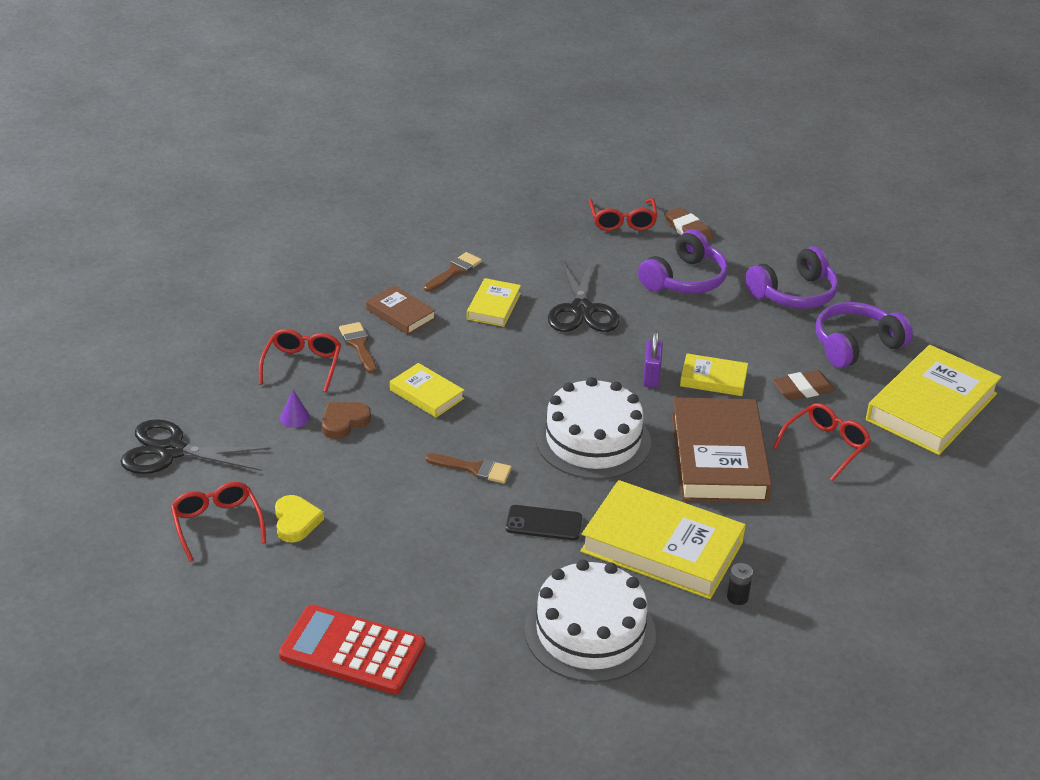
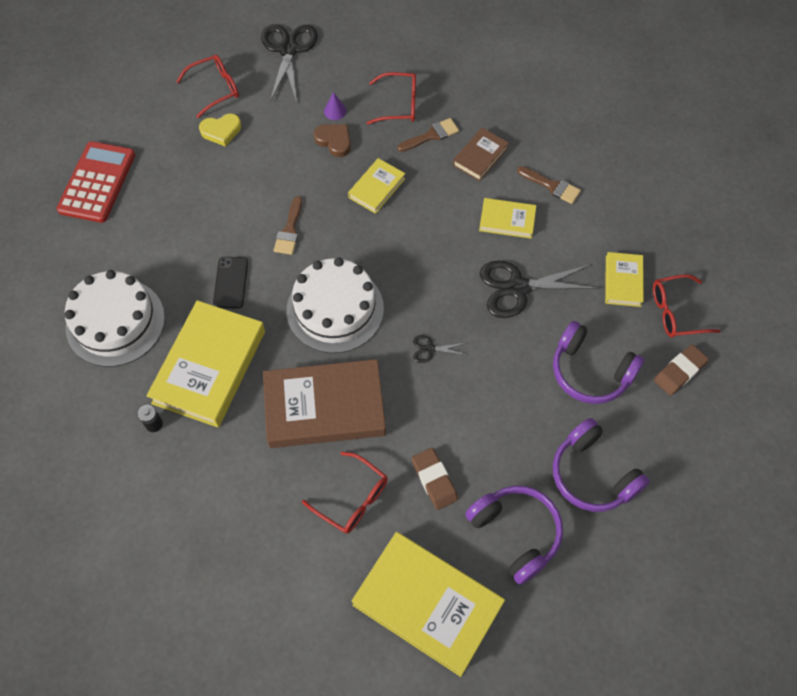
camera: 85 degrees right, 25 degrees up
purple padlock [643,331,663,388] -> black scissors [413,335,467,363]
yellow book [680,354,748,396] -> yellow book moved to [605,252,644,307]

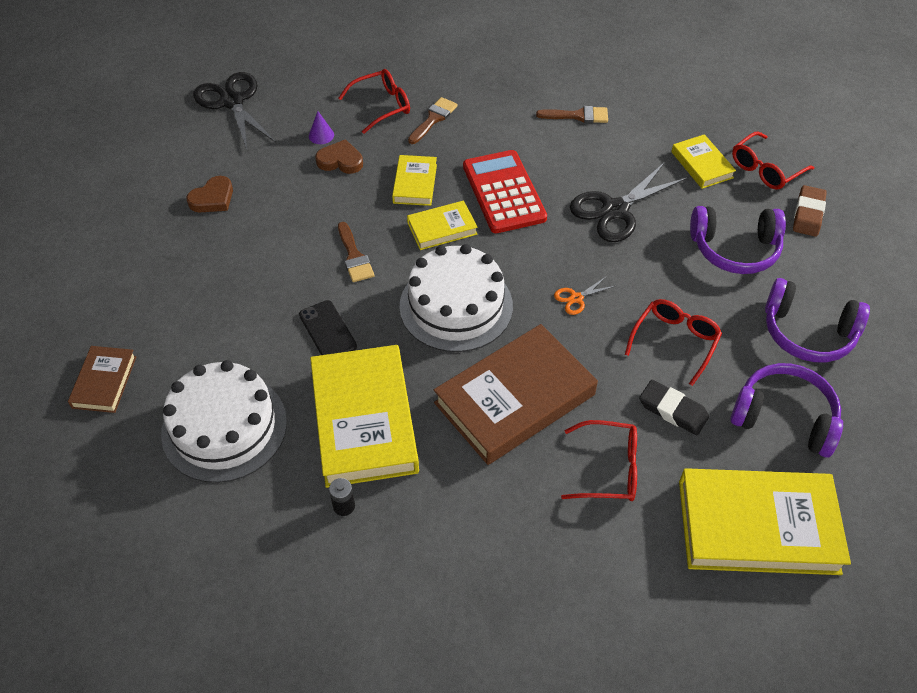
camera: 30 degrees left, 10 degrees down
red calculator [57,141,135,223] -> red calculator moved to [463,150,547,233]
red glasses [176,55,239,118] -> red glasses moved to [625,299,722,386]
yellow heart [199,113,241,147] -> brown heart [186,176,233,212]
brown eraser [411,448,458,510] -> black eraser [639,380,709,435]
black scissors [413,335,467,363] -> orange scissors [554,276,615,315]
brown book [453,128,509,181] -> brown book moved to [68,346,136,413]
yellow book [479,198,536,239] -> yellow book moved to [407,201,478,250]

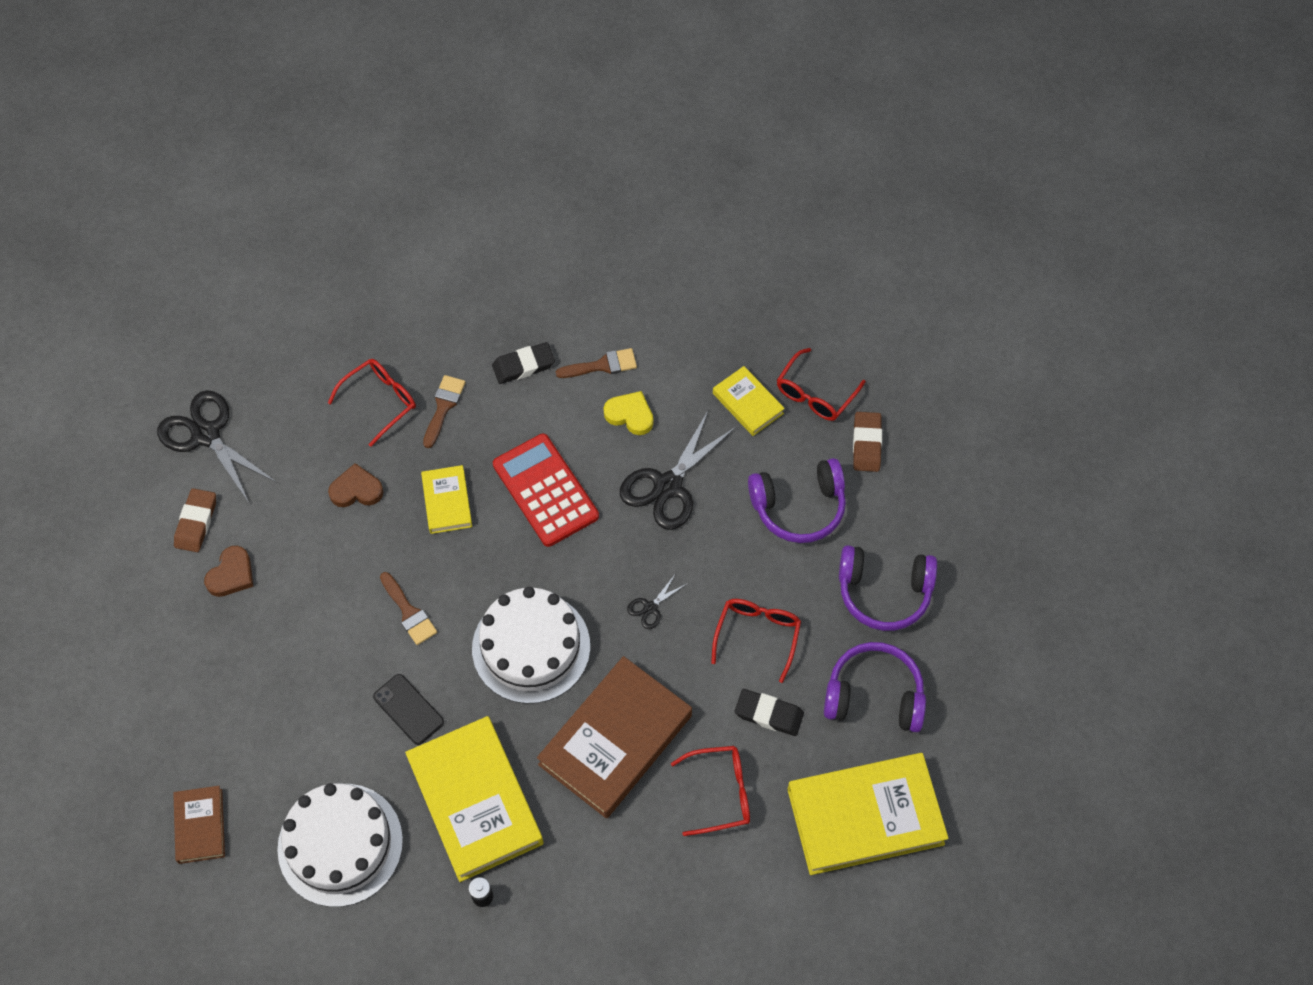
camera: 15 degrees left, 10 degrees up
purple cone [309,111,334,144] -> none
yellow book [407,201,478,250] -> none
orange scissors [554,276,615,315] -> black scissors [627,573,686,629]
none -> brown eraser [174,488,216,552]
none -> black eraser [492,342,555,384]
none -> yellow heart [604,391,653,435]

